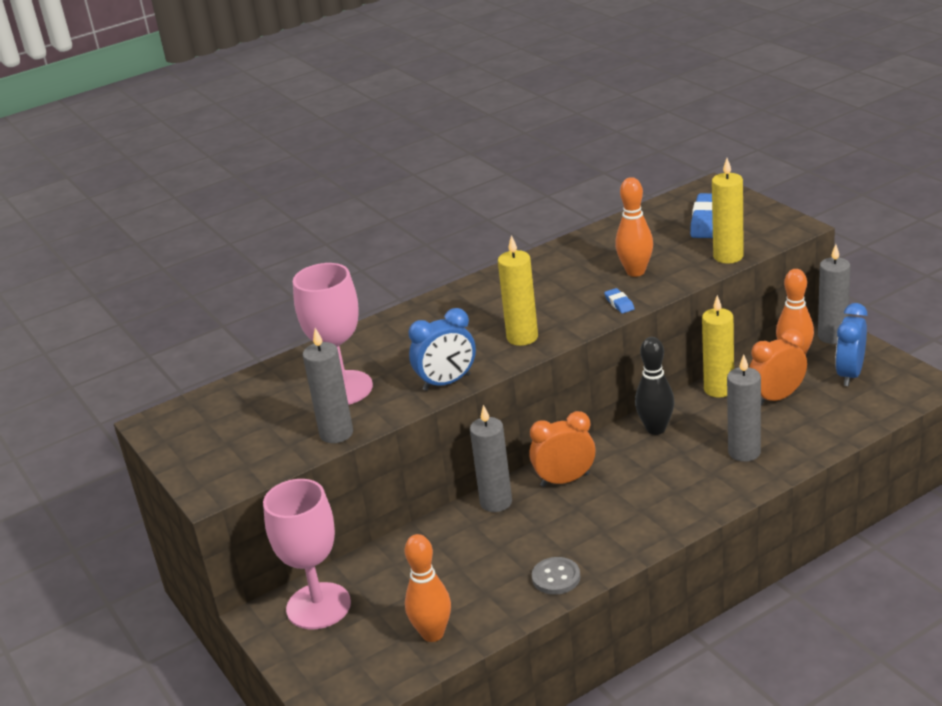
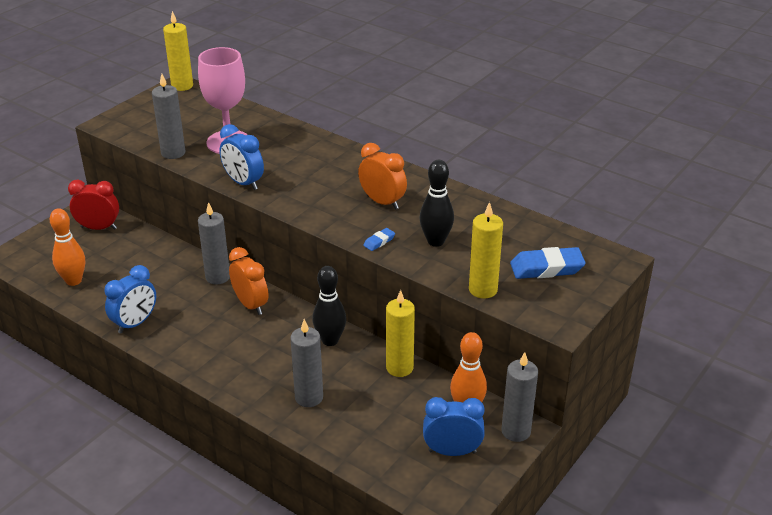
camera: 65 degrees right, 5 degrees up
pink goblet [263,479,351,630] -> red clock [68,180,119,230]
yellow candle [498,235,538,346] -> yellow candle moved to [163,11,193,91]
grey button [532,557,580,595] -> blue clock [104,265,156,334]
orange bowling pin [615,177,653,277] -> black bowling pin [420,160,454,247]
orange clock [749,329,807,406] -> orange clock moved to [358,143,407,210]

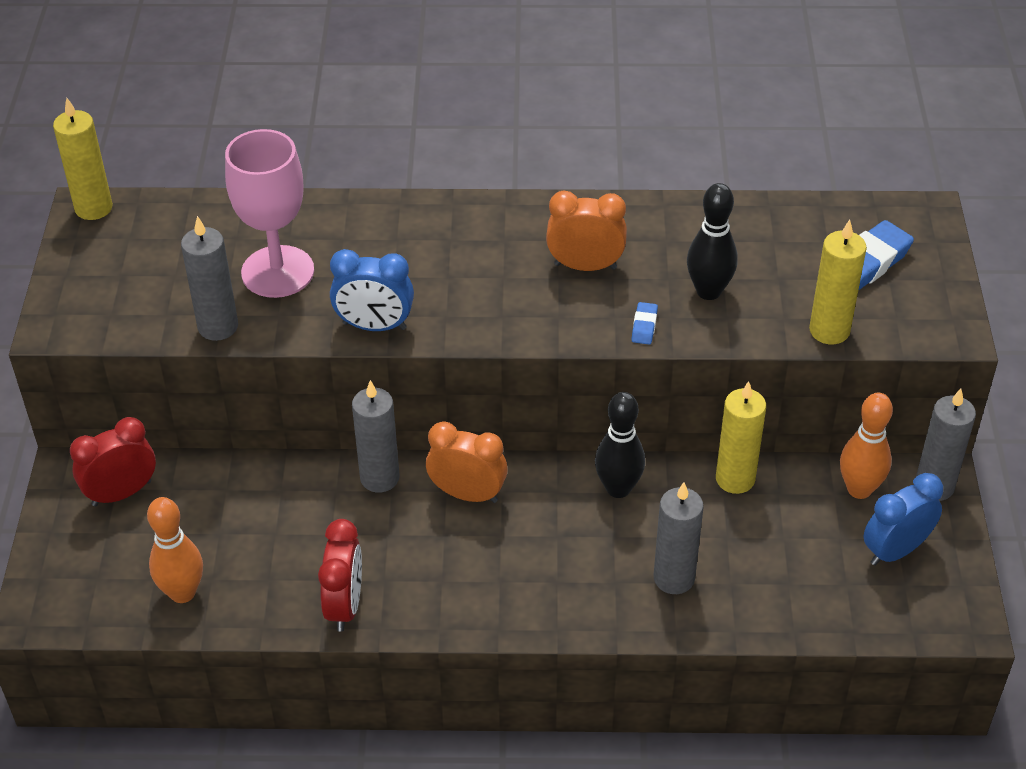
camera: 35 degrees left, 10 degrees up
blue clock [104,265,156,334] -> red clock [318,519,362,632]

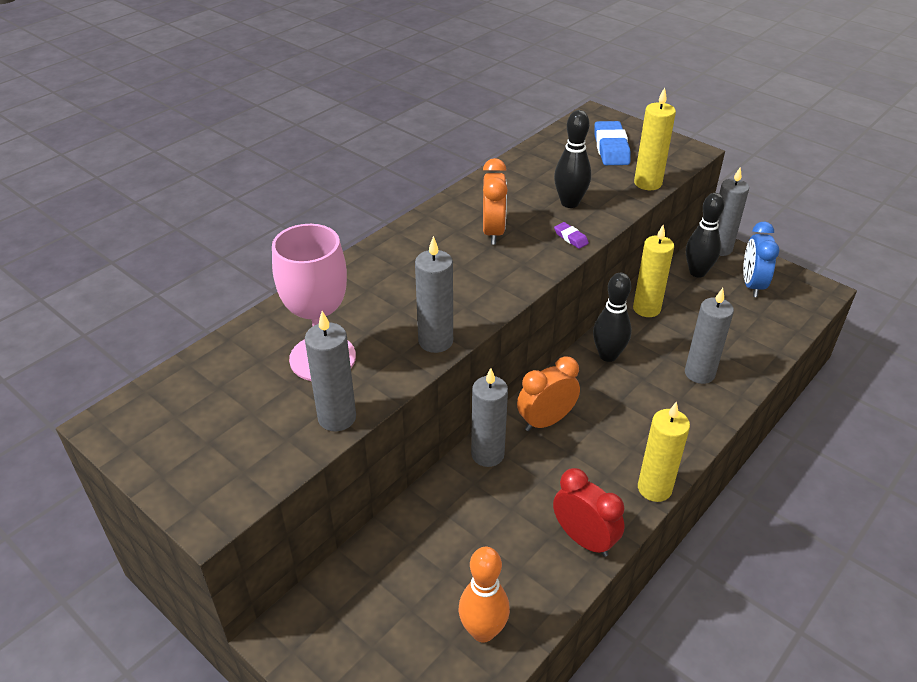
camera: 50 degrees left, 5 degrees down
yellow candle [53,98,113,220] -> yellow candle moved to [638,401,690,502]
red clock [70,417,156,507] -> none
blue clock [330,249,414,331] -> grey candle [415,236,453,353]
orange clock [546,191,627,271] -> orange clock turned 135 degrees clockwise [483,158,508,244]
blue eraser [632,302,658,345] -> purple eraser [554,222,589,249]
orange bowling pin [840,393,893,499] -> black bowling pin [686,193,725,278]

